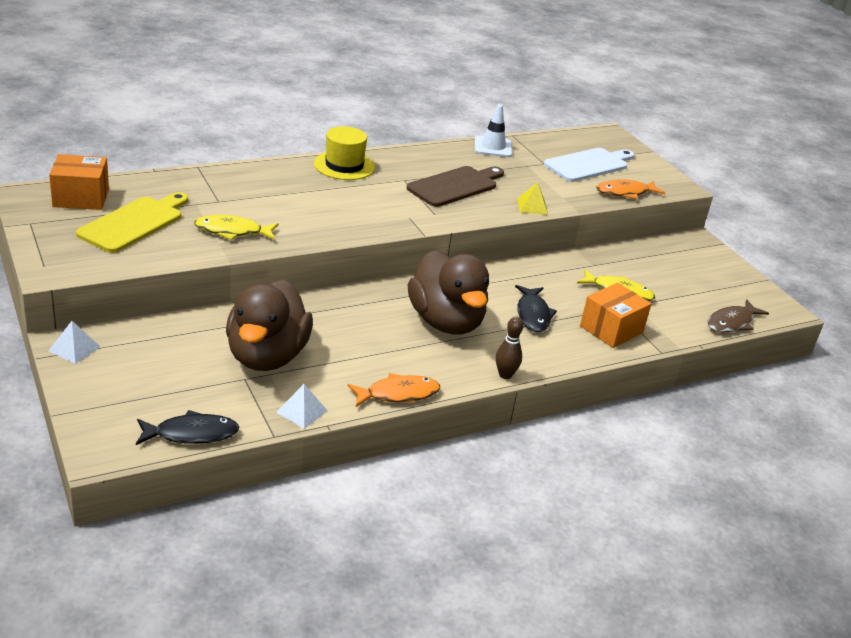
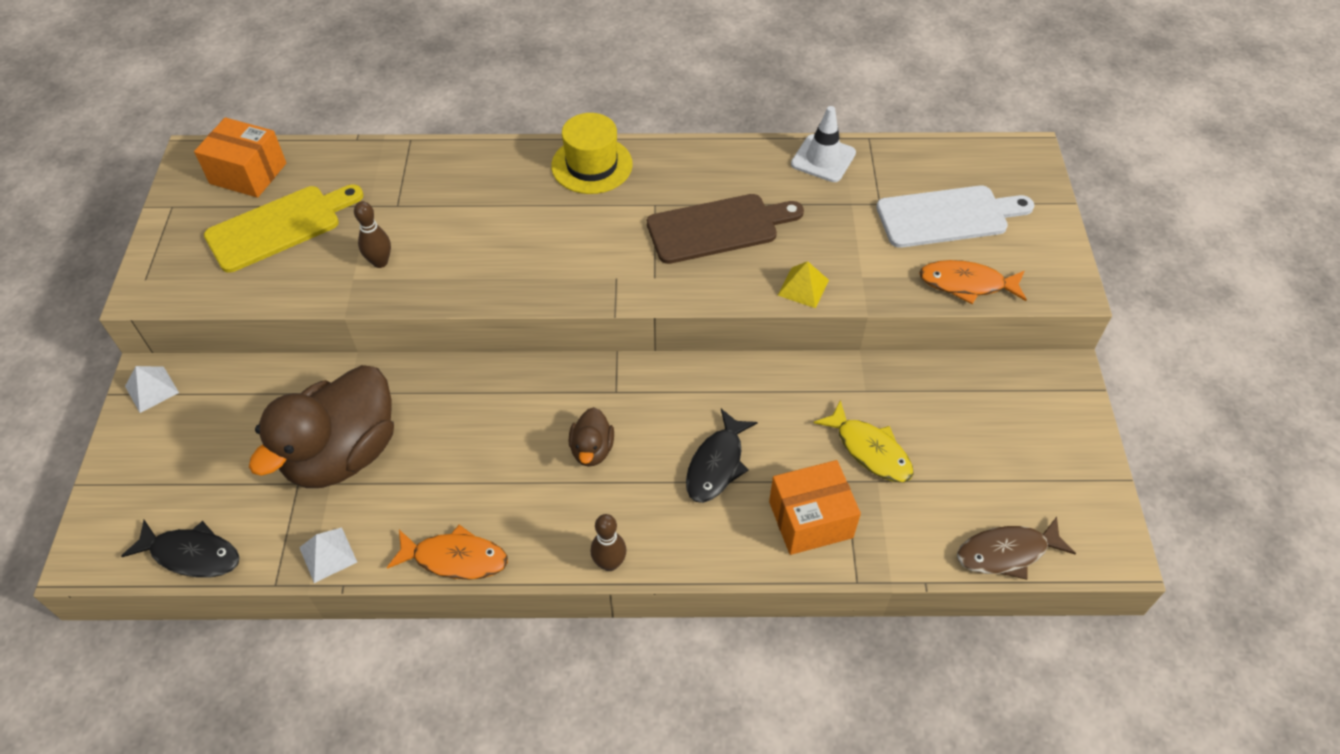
camera: 30 degrees right, 20 degrees up
yellow fish [194,215,279,240] -> brown bowling pin [354,201,391,268]
brown duck [408,250,489,335] -> brown duck [568,407,614,467], size x0.45

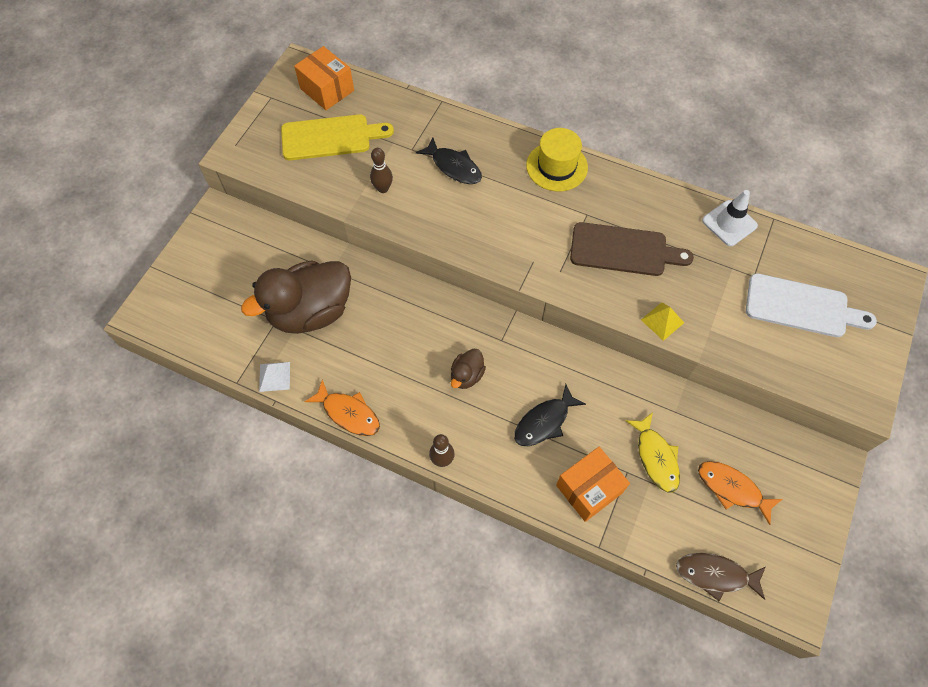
camera: 25 degrees right, 10 degrees up
black fish [121,520,240,578] -> black fish moved to [416,137,482,184]
white pyramid [125,366,179,413] -> none
orange box [769,460,861,555] -> orange box turned 45 degrees counterclockwise [556,447,630,522]
orange fish [919,260,1027,304] -> orange fish moved to [698,461,782,525]

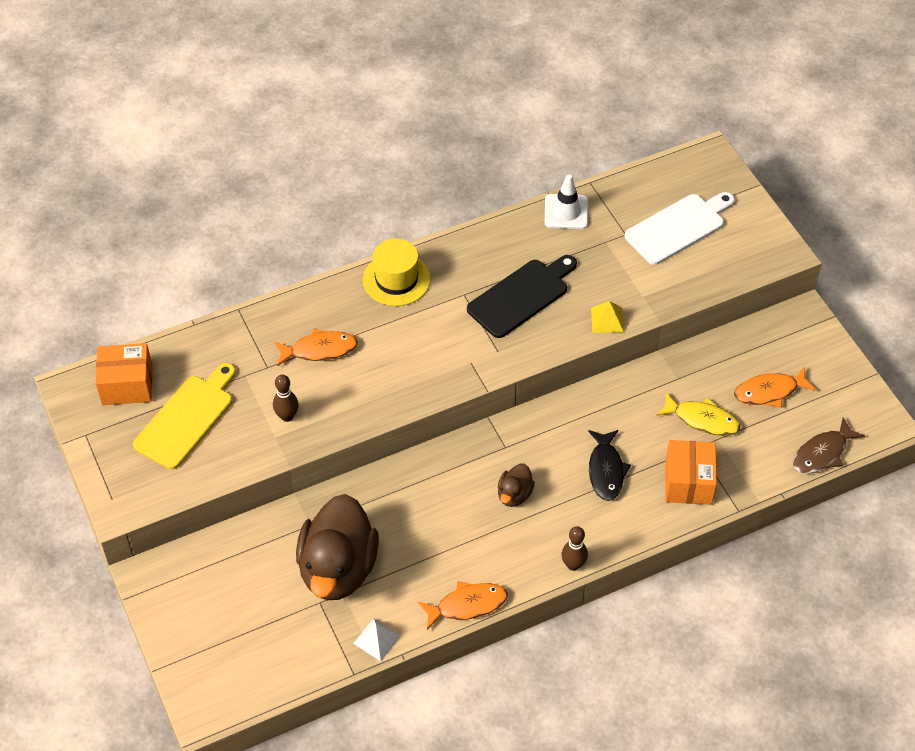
camera: 50 degrees left, 10 degrees down
black fish [416,137,482,184] -> orange fish [274,328,358,367]
brown duck [451,349,486,389] -> brown duck turned 45 degrees clockwise [498,464,535,507]
brown cutting board [570,222,694,276] -> black cutting board [467,255,577,338]

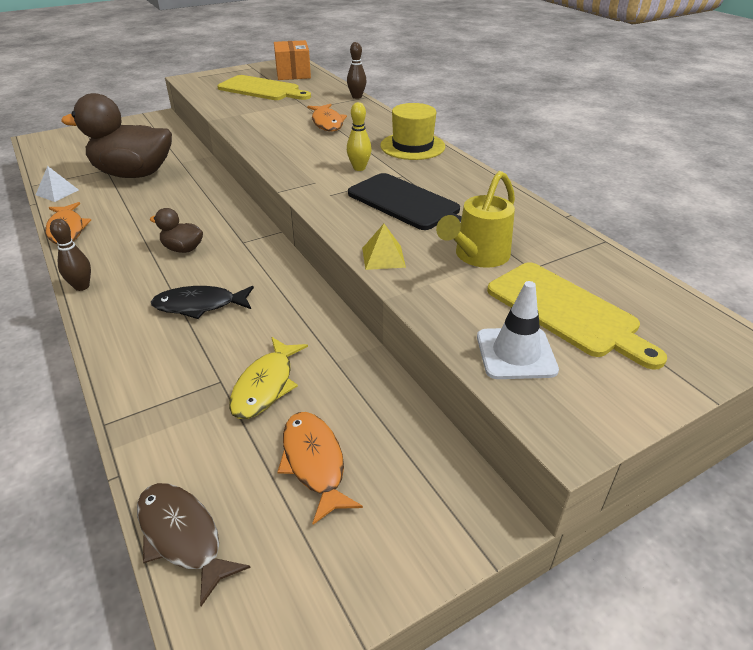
camera: 85 degrees right, 15 degrees down
brown bowling pin [273,375,299,422] -> brown bowling pin moved to [347,42,366,99]
white traffic cone [545,174,588,229] -> white traffic cone moved to [477,281,559,379]
white cutting board [625,192,735,265] -> yellow cutting board [487,262,667,370]
orange box [665,440,717,505] -> none
none -> yellow bowling pin [347,102,372,171]
none -> yellow watering can [436,171,515,268]

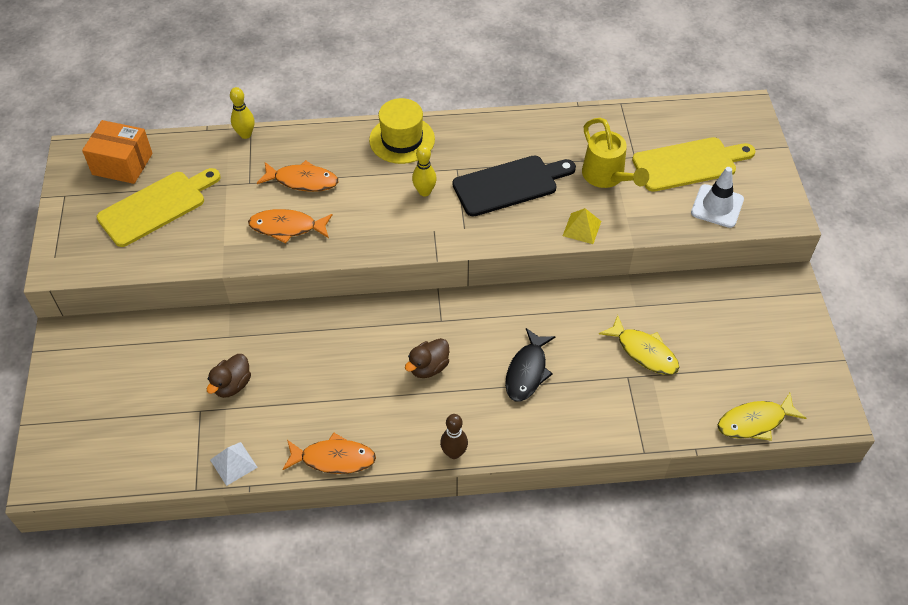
camera: 65 degrees left, 15 degrees up
brown duck [61,93,172,178] -> brown duck [207,354,251,398], size x0.45
brown fish [137,483,251,606] -> yellow fish [718,393,806,441]
orange fish [278,412,363,525] -> orange fish moved to [248,209,333,244]
brown bowling pin [347,42,366,99] -> yellow bowling pin [230,87,255,139]

